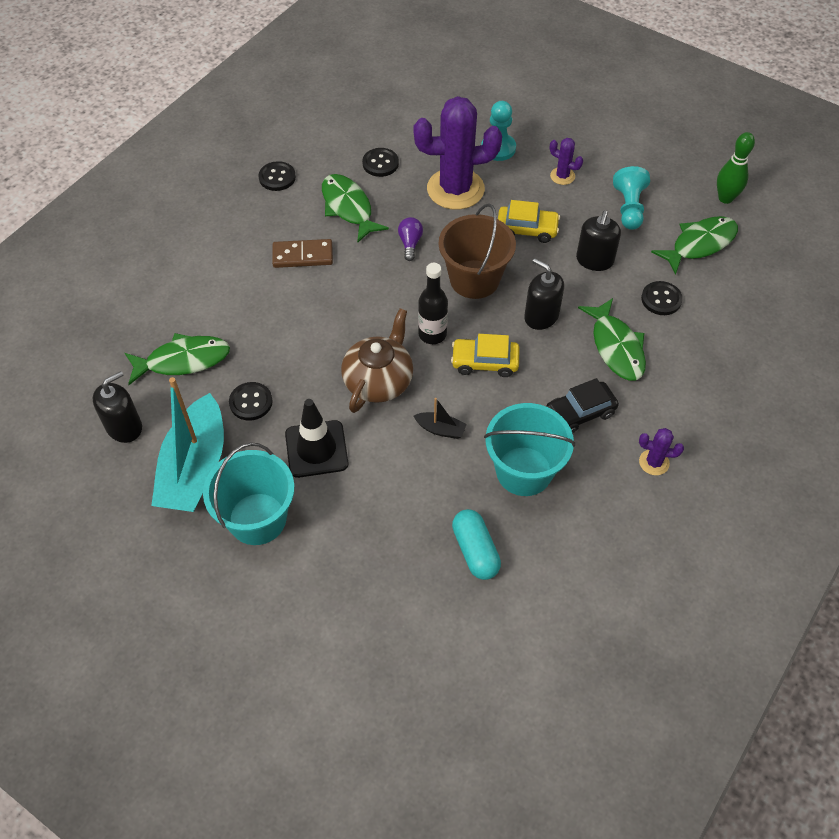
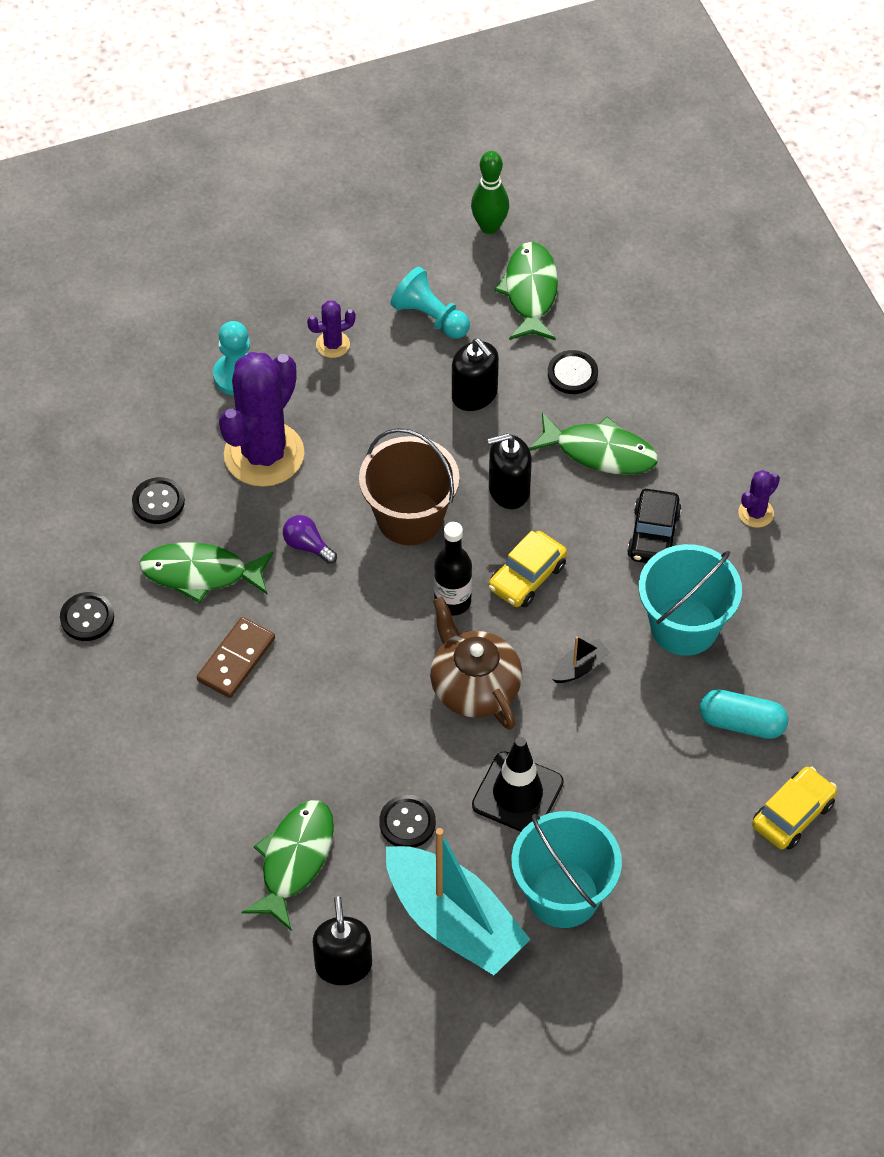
camera: 55 degrees left, 0 degrees up
yellow car [498,200,560,243] -> yellow car moved to [752,767,837,850]

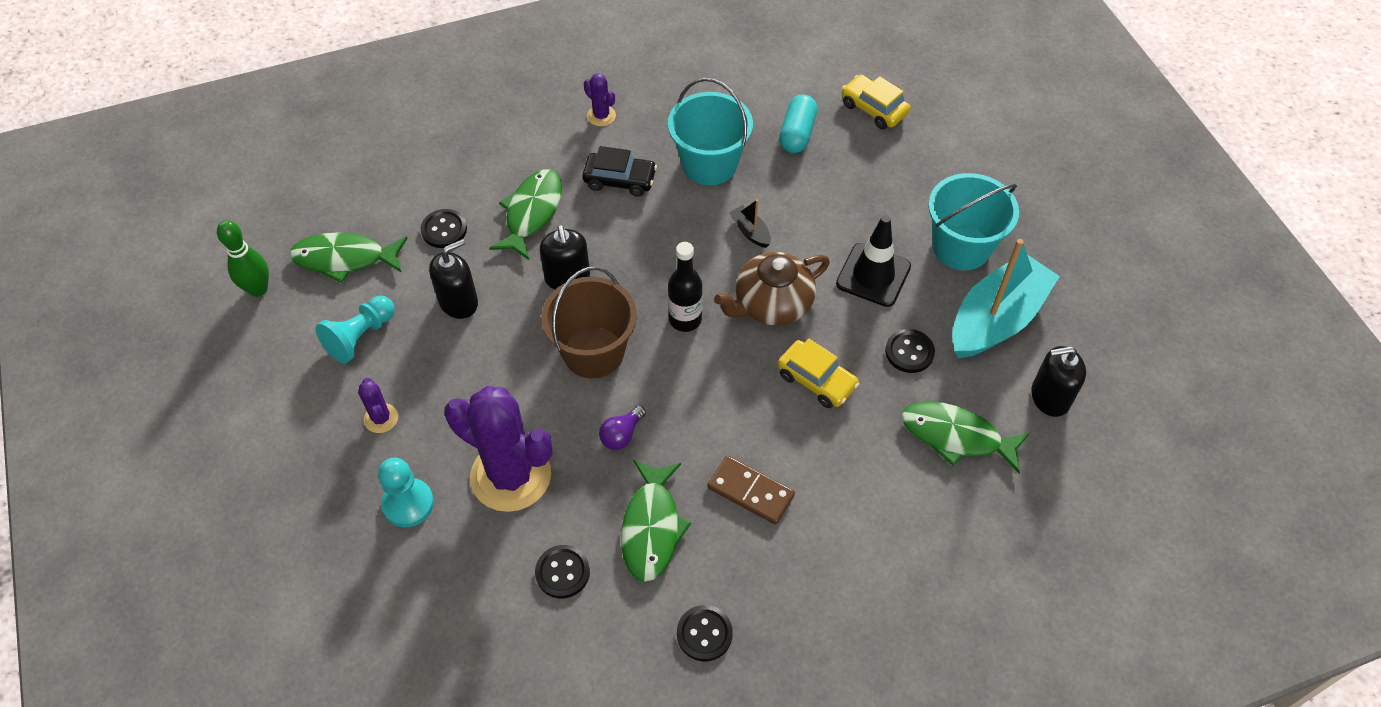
camera: 90 degrees left, 0 degrees up
yellow car [488,531,567,607] -> yellow car moved to [777,339,859,408]

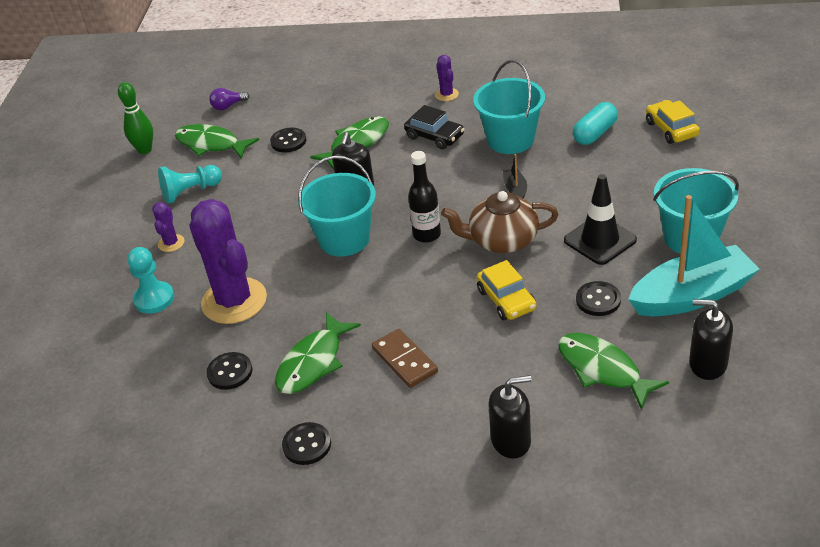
camera: 30 degrees right, 15 degrees down
black soap dispenser [429,239,478,319] -> black soap dispenser moved to [489,375,531,459]
brown bucket [541,266,637,378] -> turquoise bucket [298,156,376,257]
purple light bulb [599,405,646,450] -> purple light bulb moved to [209,88,249,110]

